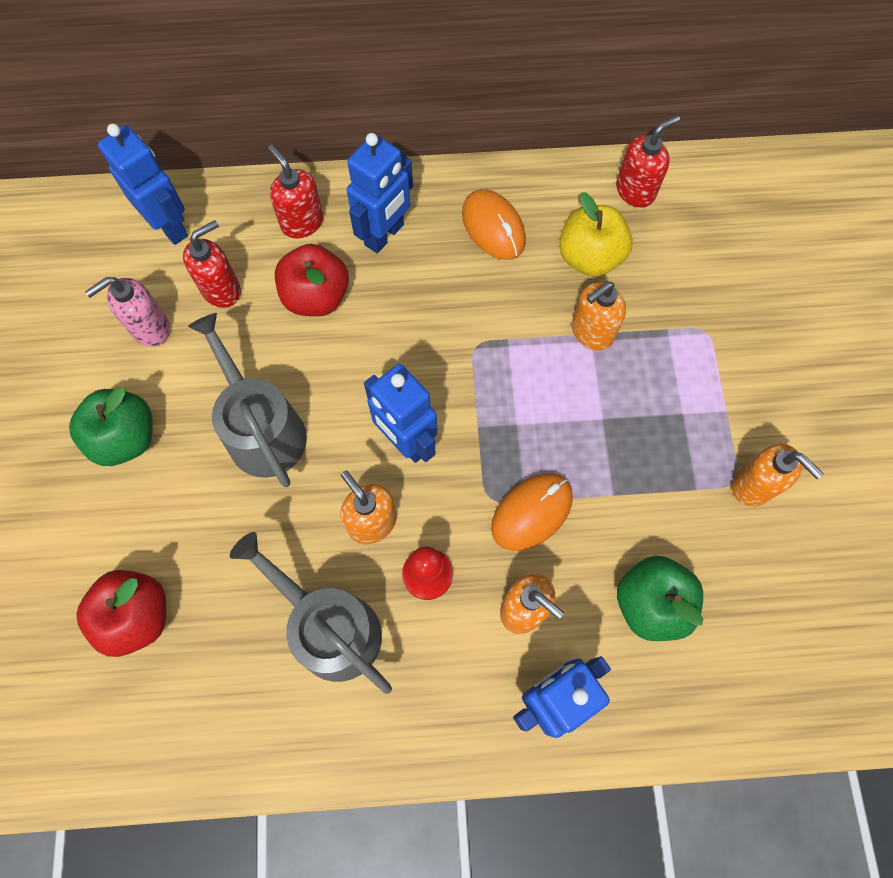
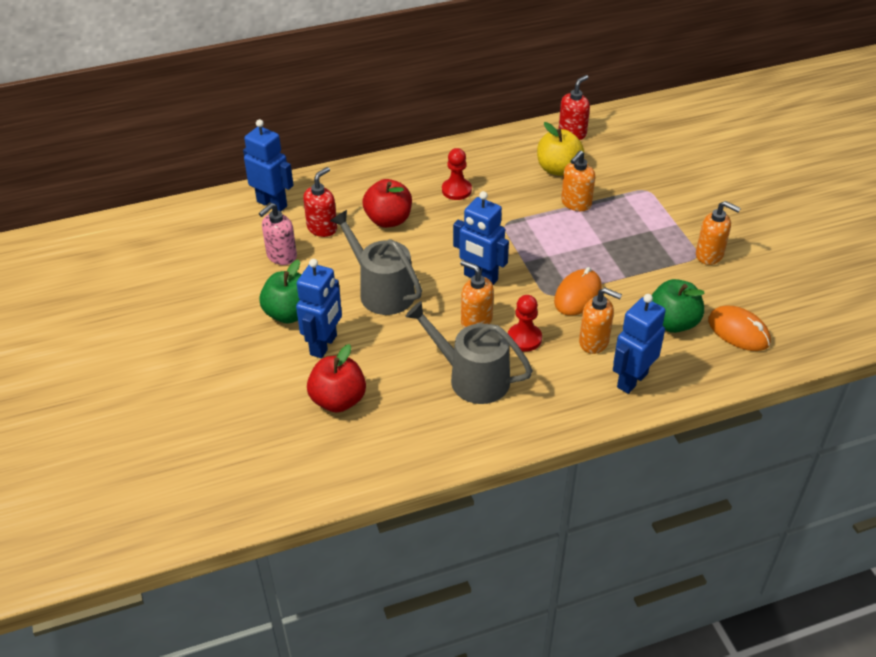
camera: 15 degrees left, 25 degrees down
red soap dispenser [268,145,323,239] -> none
blue robot [347,133,413,253] -> blue robot moved to [296,259,342,358]
orange mouse [462,189,526,260] -> orange mouse moved to [708,306,771,351]
none -> red pawn [442,148,472,200]

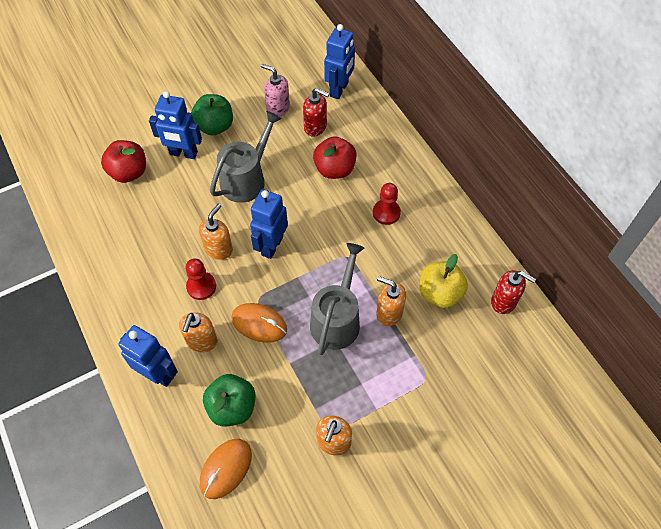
camera: 80 degrees right, 15 degrees up
grey watering can [405,301,533,404] -> grey watering can moved to [310,243,364,355]

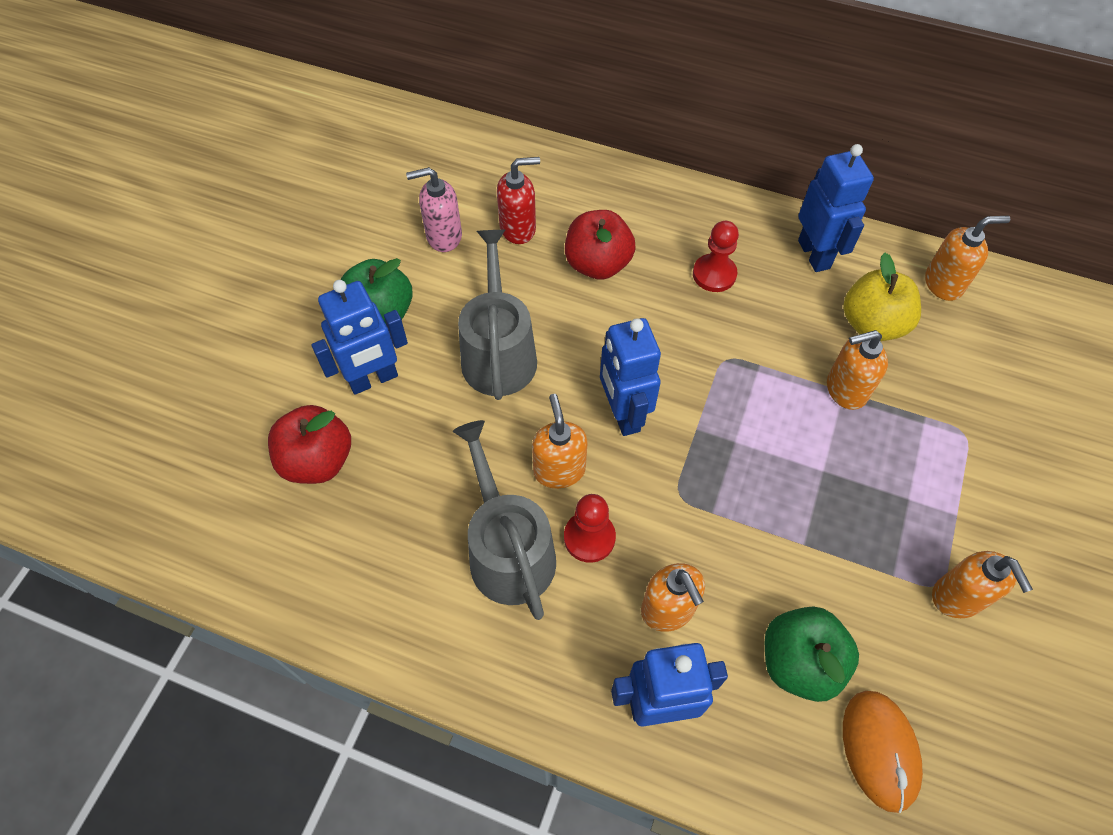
camera: 40 degrees left, 0 degrees up
orange mouse [231,303,287,343] -> none
grey watering can [310,243,364,355] -> grey watering can moved to [453,420,556,620]
blue robot [324,24,355,99] -> blue robot moved to [798,144,874,272]
red soap dispenser [491,270,536,314] -> orange soap dispenser [925,216,1010,301]

